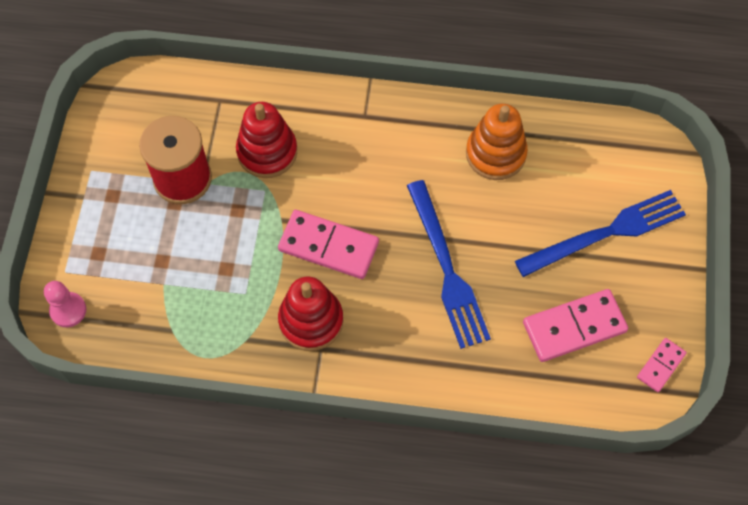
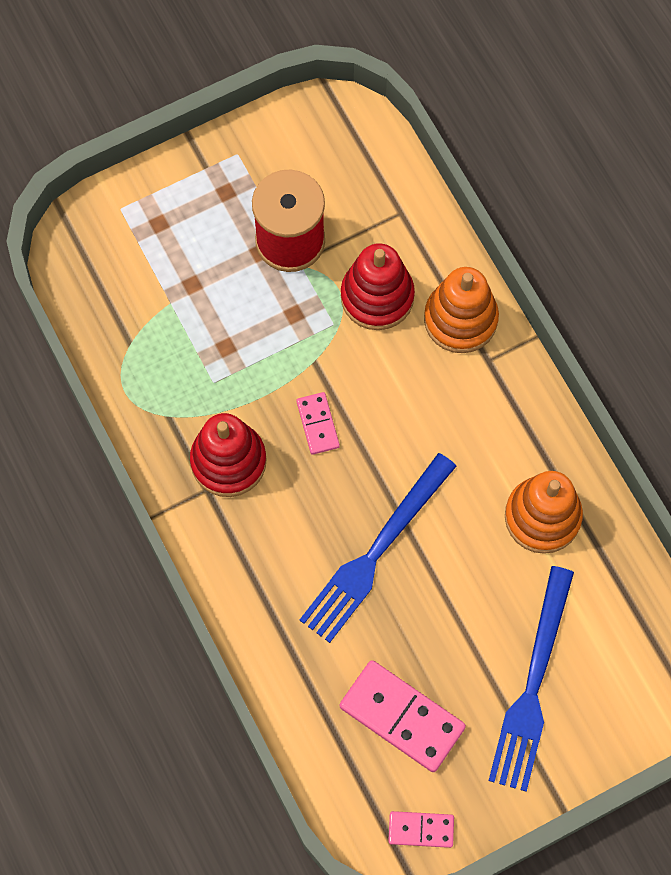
camera: 55 degrees right, 5 degrees up
pink pawn [44,281,86,327] -> none
pink domino [278,210,379,279] -> pink domino [296,392,340,455], size x0.54
blue fork [515,190,686,277] -> blue fork turned 75 degrees clockwise [489,566,574,792]
none -> orange stacking toy [424,267,499,353]

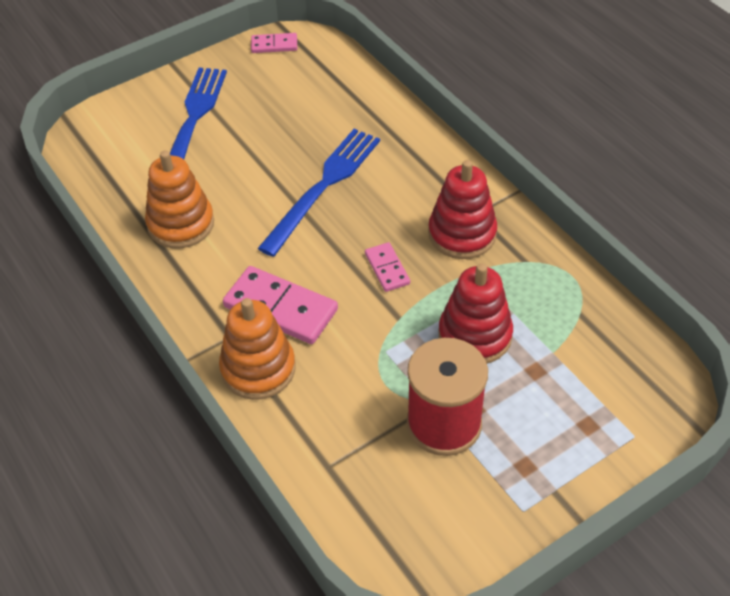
camera: 175 degrees right, 20 degrees down
pink domino [340,660,466,772] -> pink domino moved to [223,266,338,344]
red stacking toy [341,243,415,330] -> red stacking toy moved to [439,263,513,363]

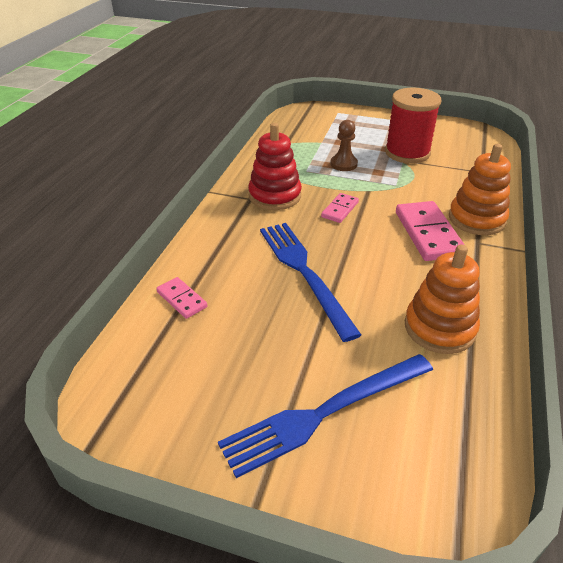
camera: 130 degrees left, 10 degrees down
pink domino [251,33,297,53] -> pink domino moved to [156,277,208,319]
blue fork [257,129,380,257] -> blue fork turned 75 degrees clockwise [260,223,361,342]
red stacking toy [439,263,513,363] -> brown pawn [330,120,358,171]

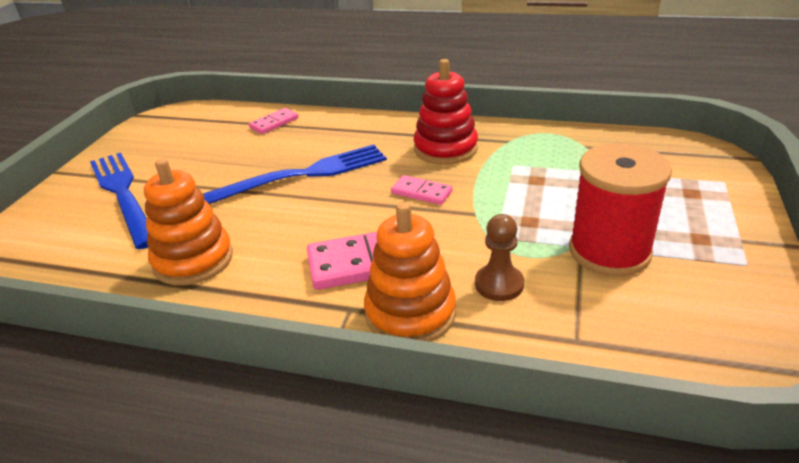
camera: 90 degrees right, 5 degrees down
brown pawn [330,120,358,171] -> brown pawn moved to [475,214,524,301]

